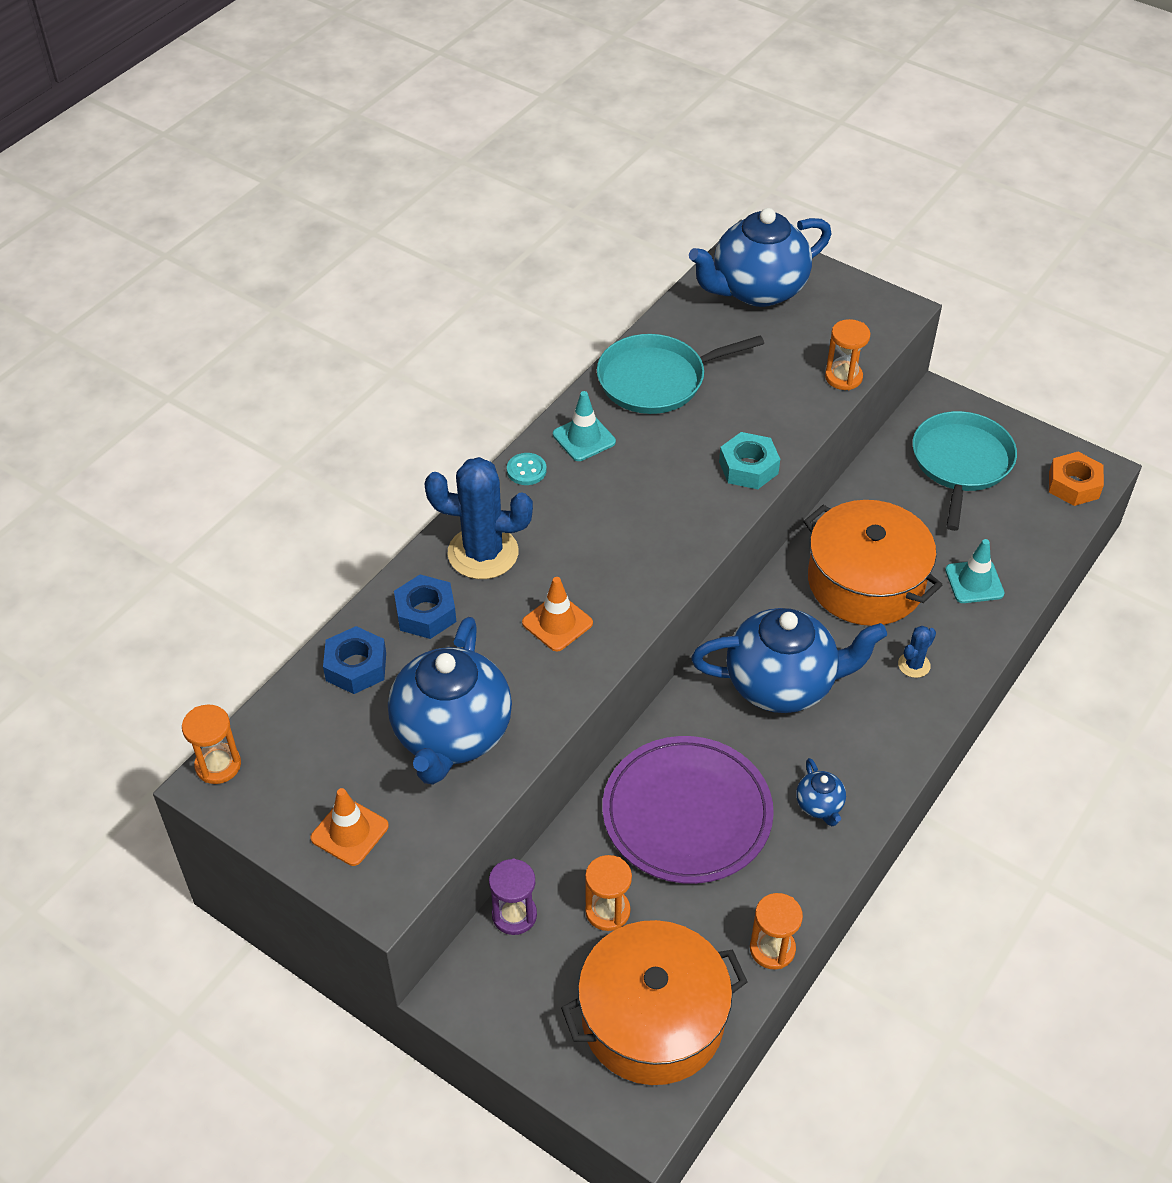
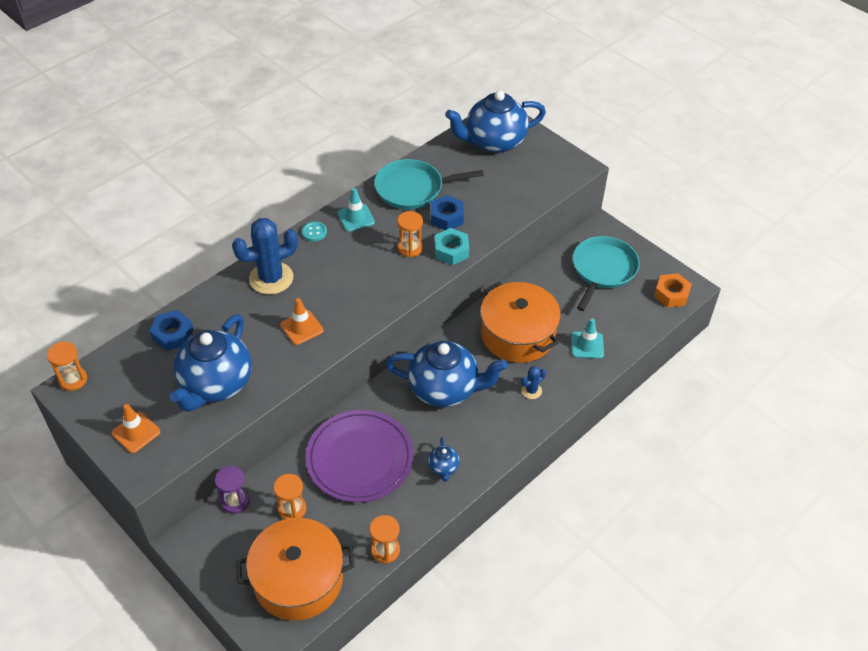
camera: 10 degrees right, 0 degrees up
blue nut [394,574,456,639] -> blue nut moved to [431,195,464,230]
blue cactus [425,457,533,579] -> blue cactus turned 45 degrees counterclockwise [232,218,298,295]
orange hourglass [825,319,870,390] -> orange hourglass moved to [397,211,423,258]

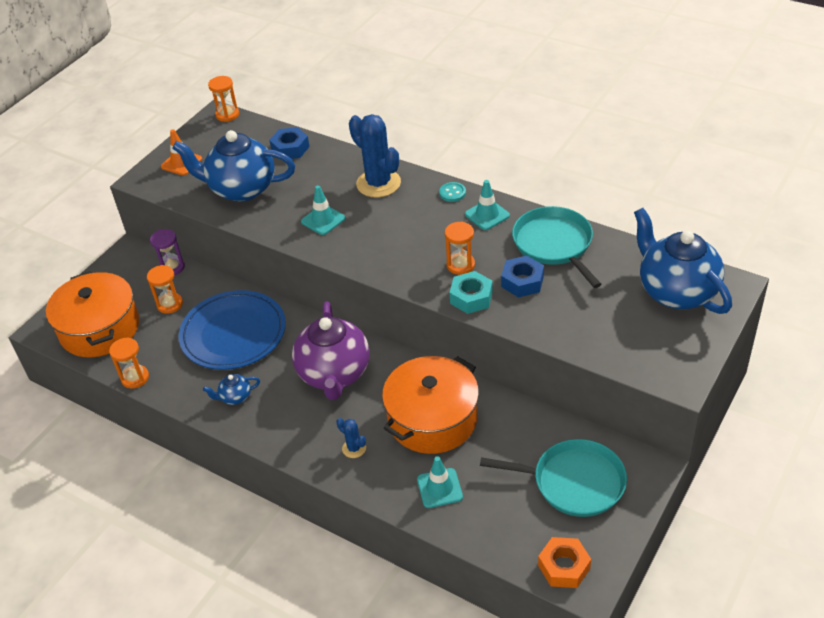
camera: 80 degrees right, 5 degrees down
orange traffic cone [280,298,323,345] -> turquoise traffic cone [301,185,345,235]
purple plate [306,410,414,502] -> blue plate [178,290,286,370]
blue teapot [386,341,507,407] -> purple teapot [292,301,370,400]

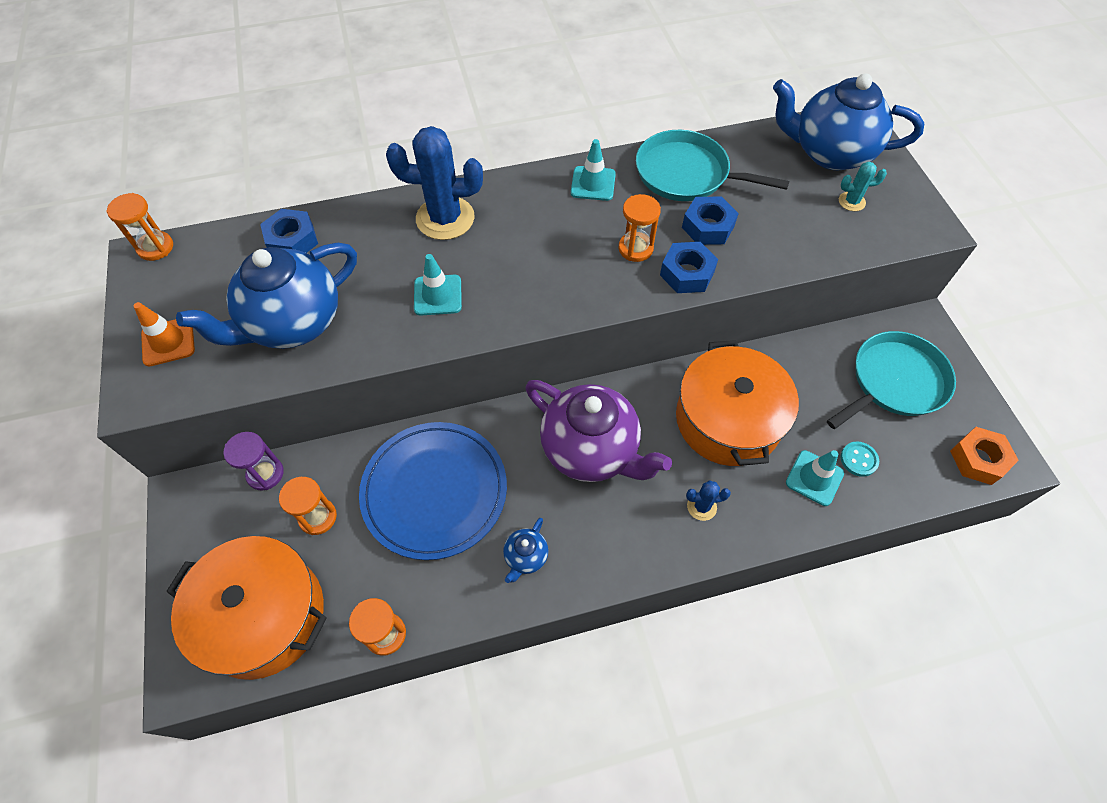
camera: 50 degrees left, 15 degrees up
turquoise button [439,182,466,202] -> turquoise button moved to [841,442,879,477]
turquoise nut [450,271,493,314] -> blue nut [660,242,718,293]
none -> turquoise cactus [839,162,887,211]

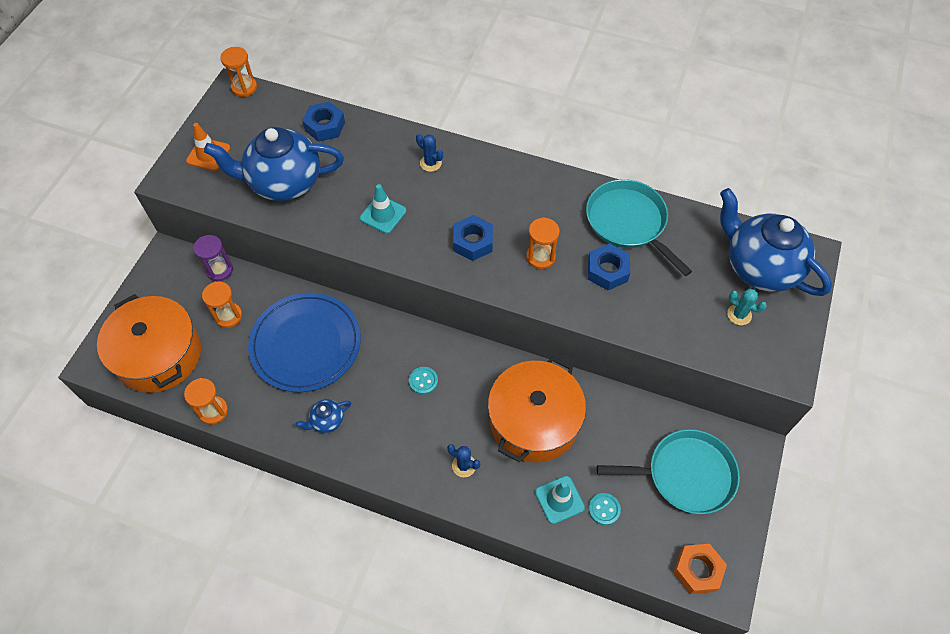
camera: 35 degrees right, 0 degrees up
blue cactus [386,126,483,240] -> blue cactus [416,134,443,172], size x0.46
purple teapot [525,380,672,482] -> turquoise button [409,367,438,395]
turquoise traffic cone [571,139,616,201] -> none
blue nut [660,242,718,293] -> blue nut moved to [453,215,493,261]

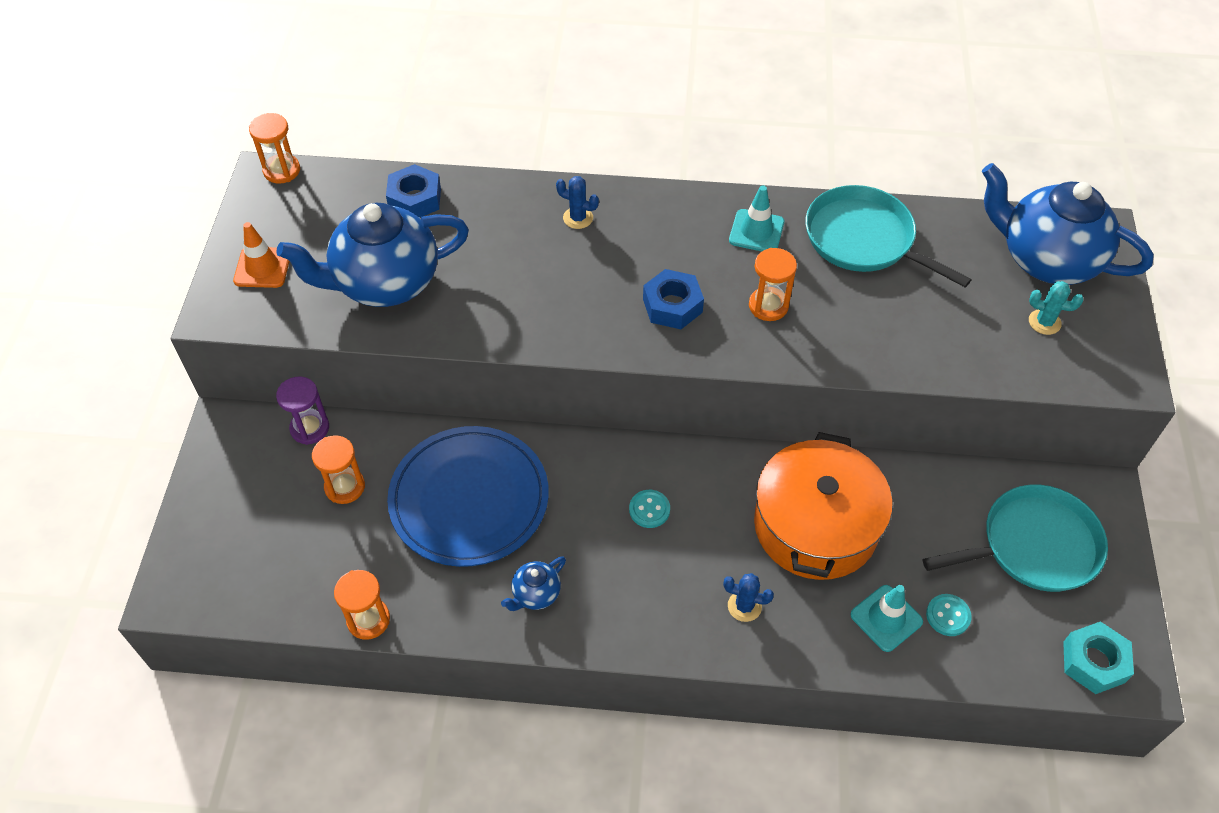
camera: 15 degrees left, 5 degrees down
orange pot [97,294,201,393] -> none
turquoise traffic cone [360,184,406,234] -> turquoise traffic cone moved to [729,185,784,251]
blue nut [588,243,630,290] -> none
orange nut [673,544,727,594] -> turquoise nut [1063,621,1134,694]

